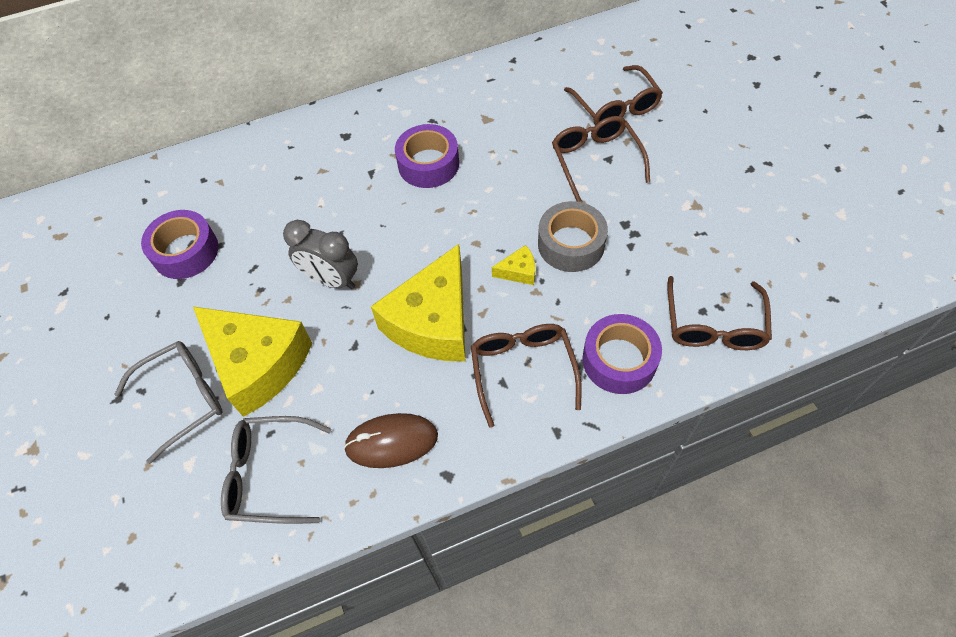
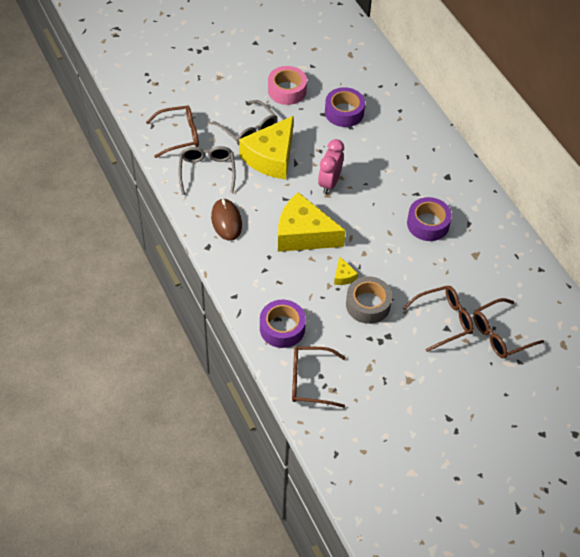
camera: 80 degrees right, 5 degrees down
grey clock [283,220,358,289] -> pink clock [318,139,344,194]
brown glasses [471,324,582,428] -> brown glasses moved to [146,105,199,158]
none -> pink tape [268,66,307,105]

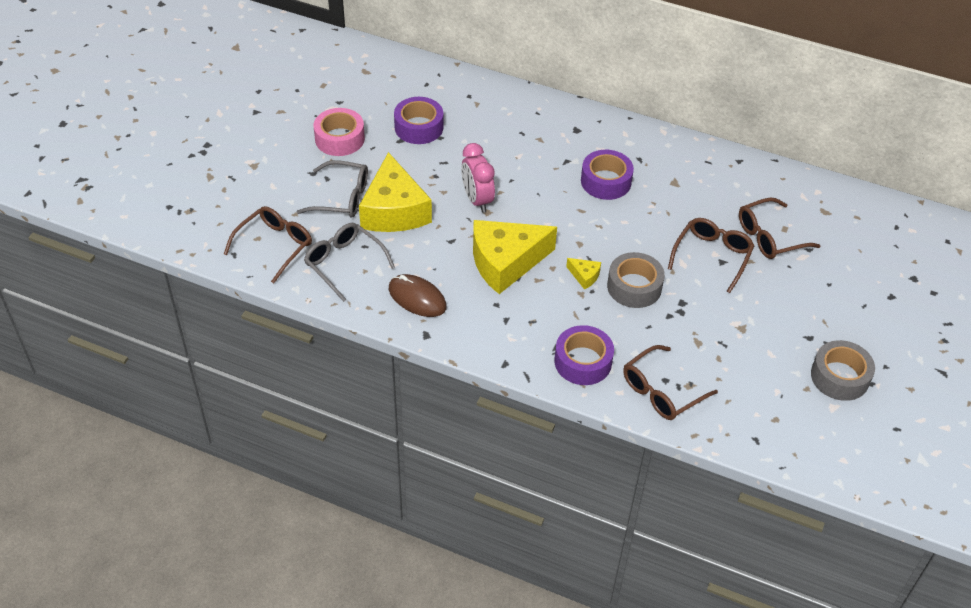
camera: 40 degrees left, 5 degrees down
brown glasses [473,298,544,358] -> brown glasses turned 45 degrees clockwise [739,197,821,259]
none -> grey tape [811,340,875,401]

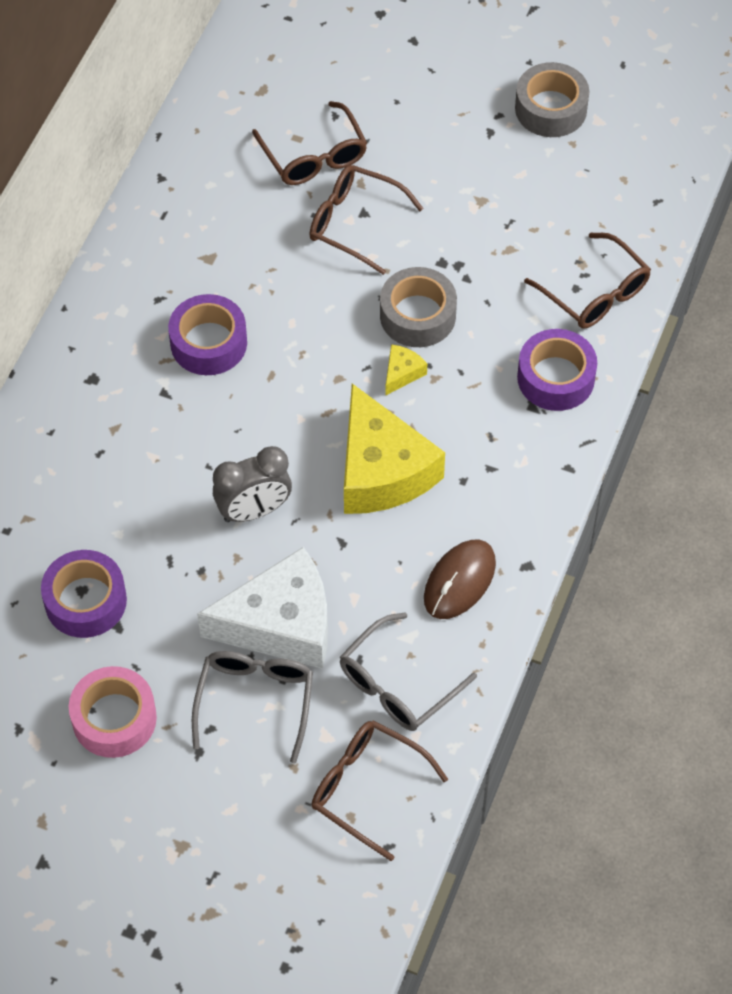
camera: 90 degrees left, 10 degrees up
yellow cheese [359,152,432,232] -> white cheese [197,547,328,669]
pink clock [461,143,495,213] -> grey clock [213,446,292,522]

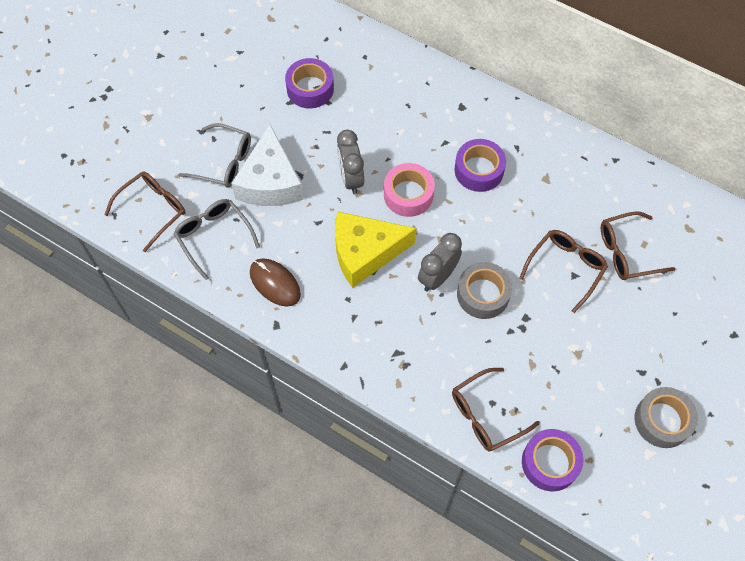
camera: 100 degrees right, 5 degrees up
pink tape [69,666,157,758] -> pink tape moved to [384,163,435,217]
yellow cheese [385,344,427,396] -> grey clock [418,233,462,292]
purple tape [517,329,597,411] -> purple tape moved to [522,429,584,491]

